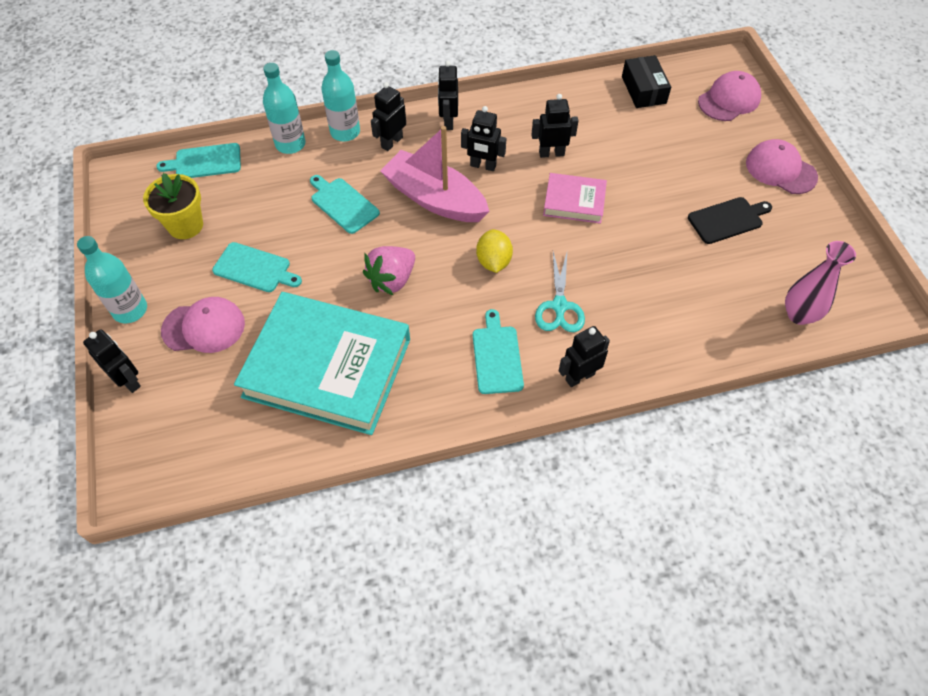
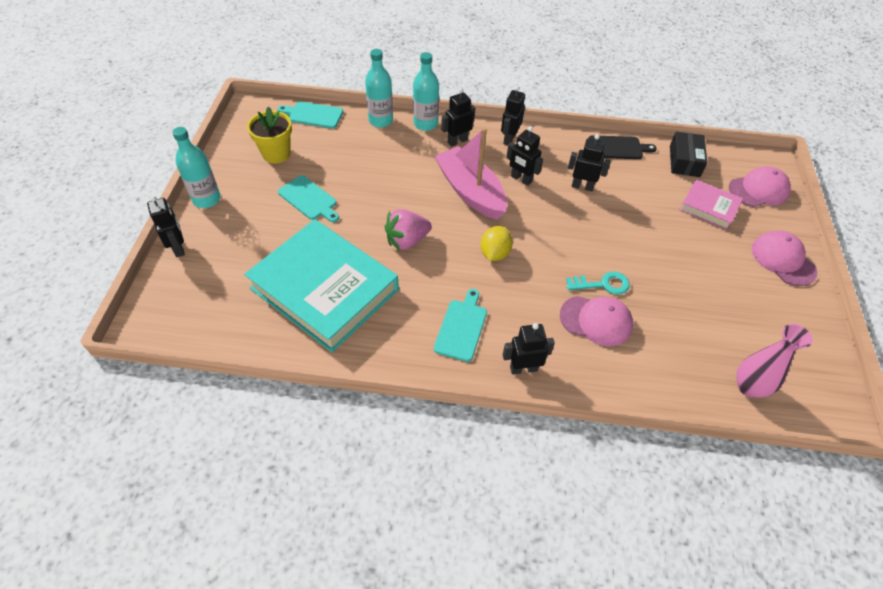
camera: 20 degrees right, 5 degrees down
pink cap [161,297,245,353] -> pink cap moved to [560,296,633,347]
turquoise cutting board [310,175,380,234] -> none
turquoise scissors [535,252,585,332] -> none
pink book [543,173,607,224] -> pink book moved to [680,180,743,230]
black cutting board [688,197,772,244] -> black cutting board moved to [589,135,657,159]
none -> turquoise key [566,272,630,295]

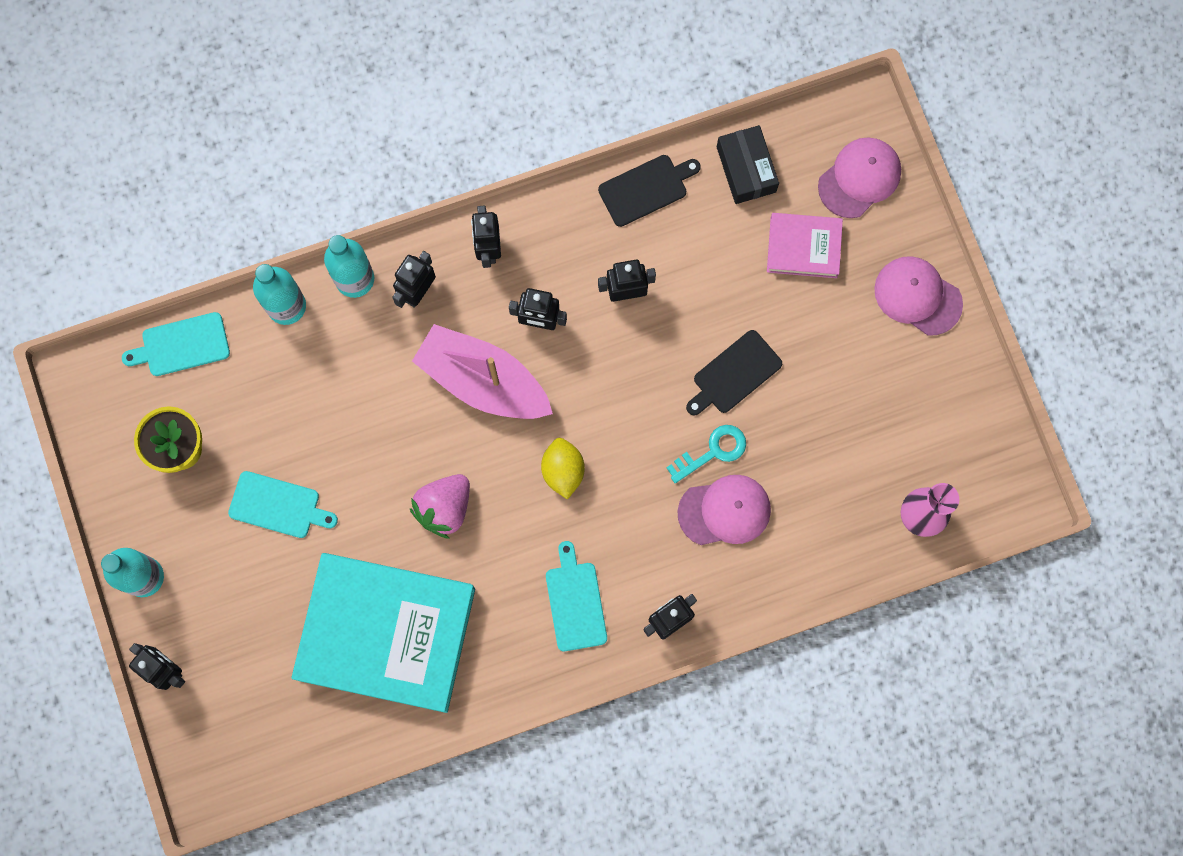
camera: 25 degrees left, 25 degrees up
none -> black cutting board [686,330,782,416]

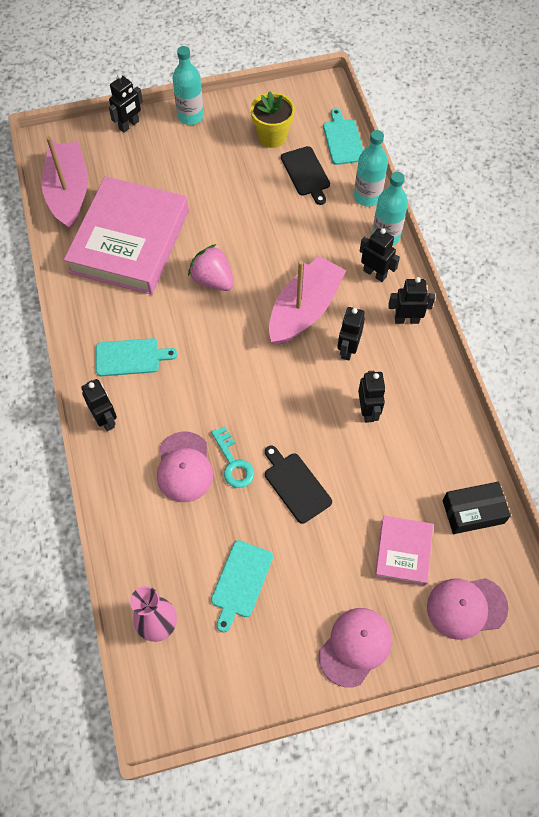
camera: 95 degrees right, 15 degrees down
turquoise cutting board [228,471,338,538] -> turquoise cutting board moved to [211,540,273,632]
turquoise book [291,553,475,713] -> pink book [64,176,189,295]
yellow lemon [541,438,585,500] -> none
black cutting board [598,155,701,227] -> black cutting board moved to [281,146,330,205]
pink cap [818,137,901,218] -> pink cap turned 120 degrees clockwise [427,578,508,640]
none -> pink boat [42,136,88,229]

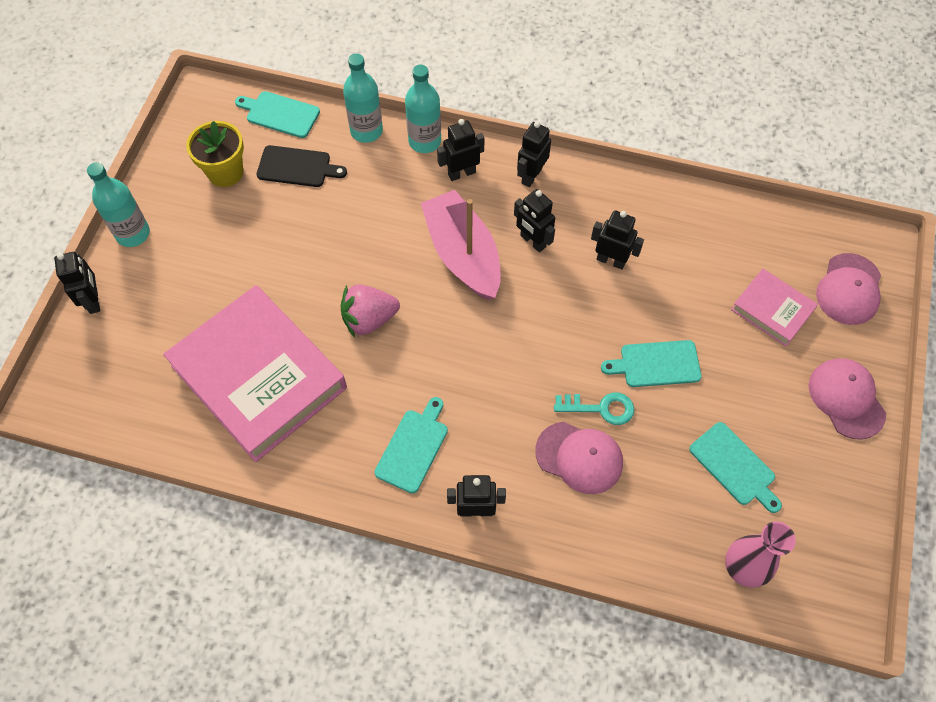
camera: 60 degrees left, 0 degrees up
pink boat [42,136,88,229] -> none
black cutting board [265,446,332,524] -> turquoise cutting board [601,340,702,387]
black box [442,482,511,534] -> none

